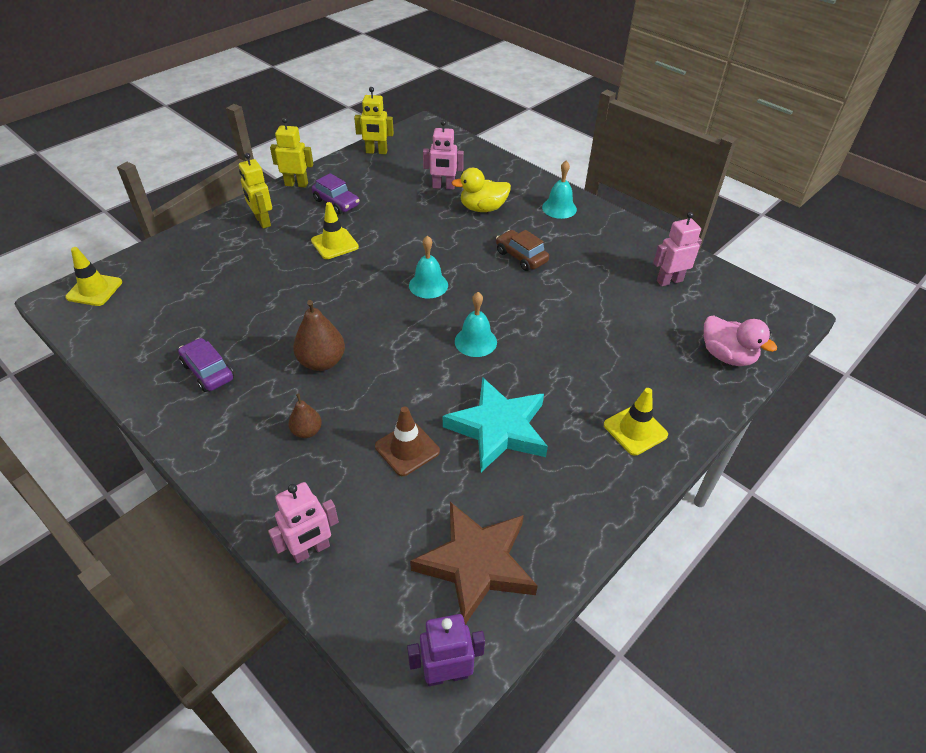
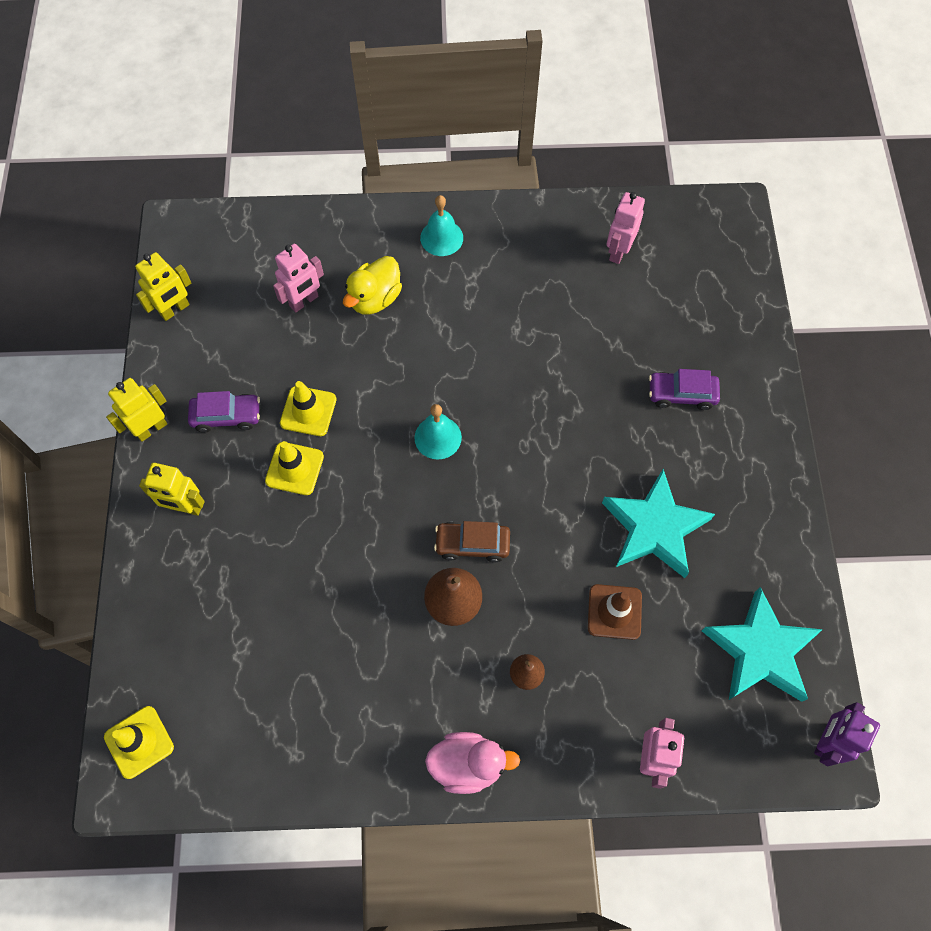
camera: 45 degrees left, 20 degrees up
purple car [178,338,234,392] -> purple car moved to [649,369,720,410]
brown star [410,502,538,625] -> turquoise star [702,587,823,702]
turquoise bell [455,292,497,357] -> none
brown car [496,230,549,271] -> brown car moved to [434,521,510,563]
yellow traffic cone [604,388,668,456] -> yellow traffic cone moved to [280,381,337,436]
pink duck [704,315,777,366] -> pink duck moved to [425,732,520,794]

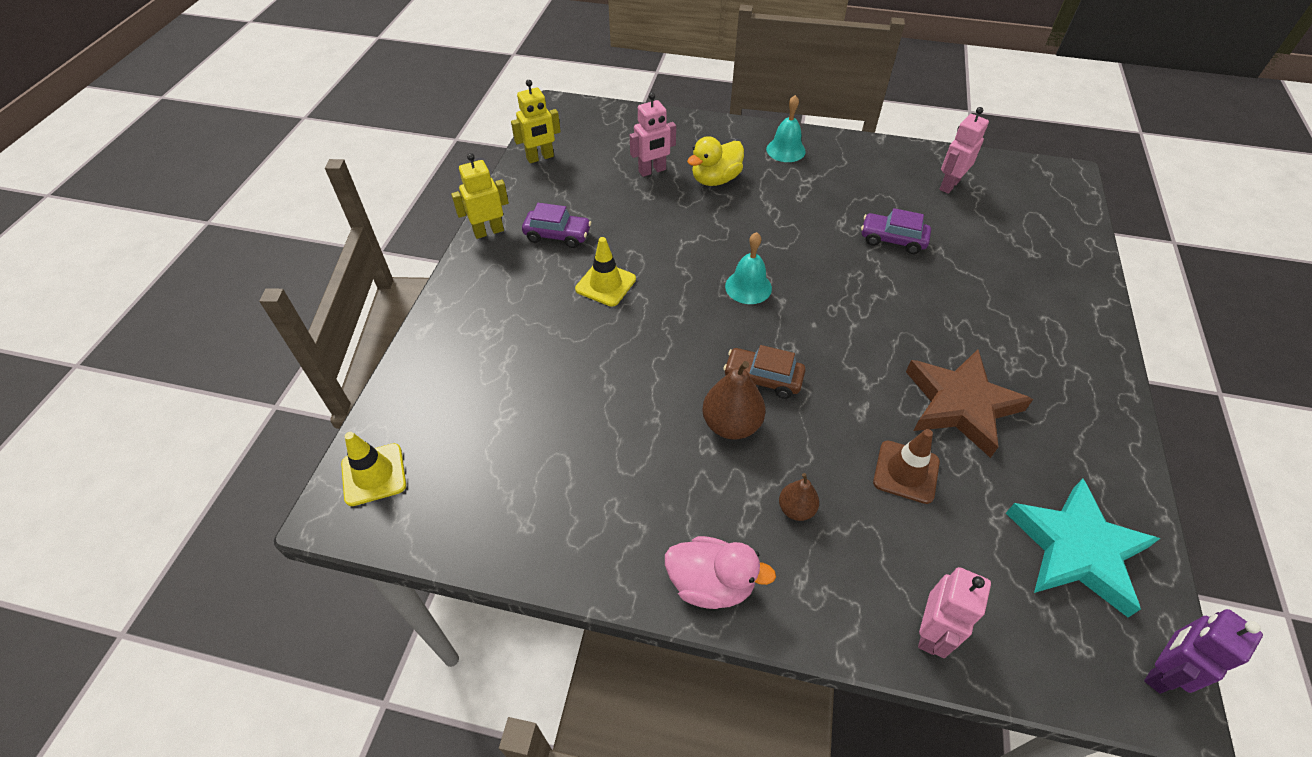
camera: 15 degrees right, 15 degrees down
yellow robot [139,463,205,516] -> none
yellow traffic cone [280,381,337,436] -> none
turquoise star [602,469,715,578] -> brown star [906,349,1033,458]
purple car [649,369,720,410] -> purple car moved to [861,208,931,254]

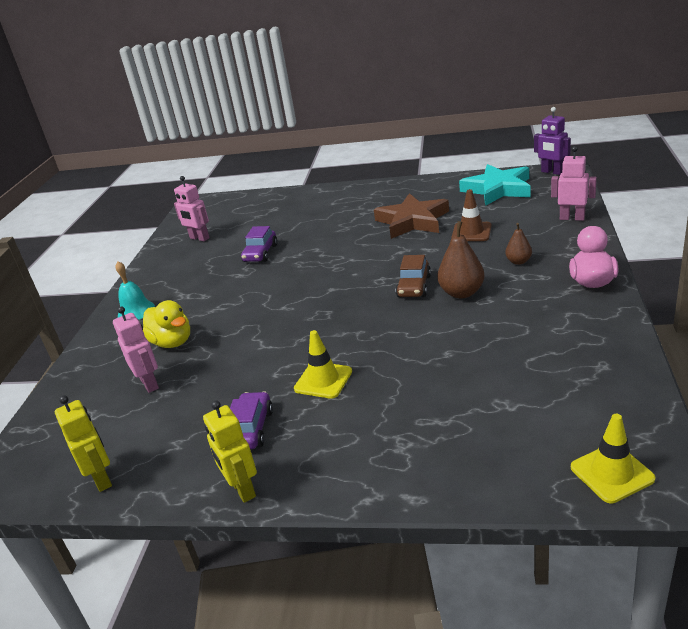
camera: 90 degrees left, 20 degrees down
turquoise bell [725,232,772,304] -> none

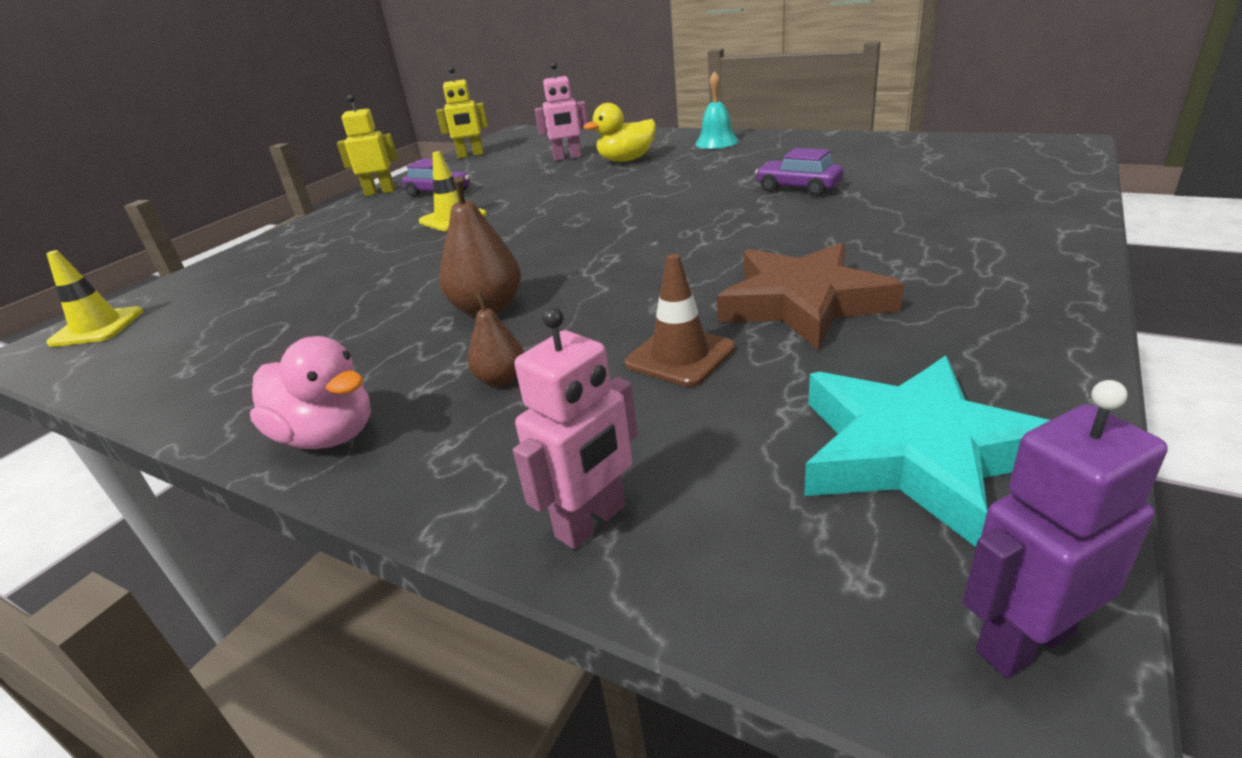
camera: 110 degrees right, 0 degrees up
pink robot [174,176,210,241] -> none
brown car [396,255,431,297] -> none

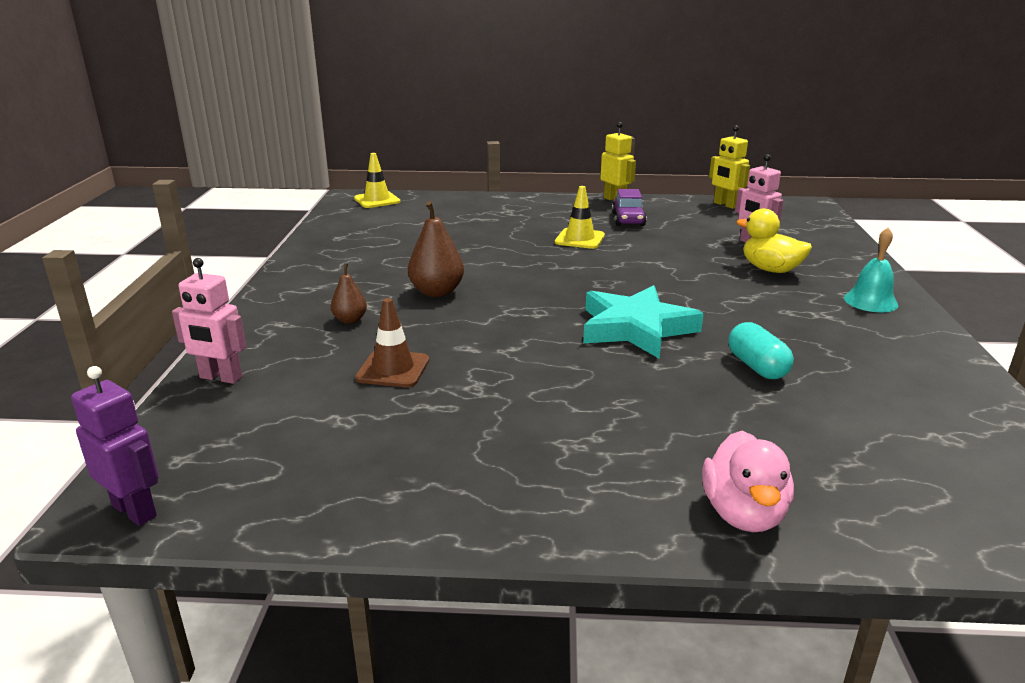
camera: 60 degrees right, 5 degrees down
pink duck [250,336,371,449] -> pink duck moved to [702,431,794,532]
brown star [717,242,904,350] -> none
purple car [755,148,843,196] -> turquoise capsule [728,322,794,379]
turquoise star [804,355,1050,547] -> turquoise star moved to [583,285,704,359]

